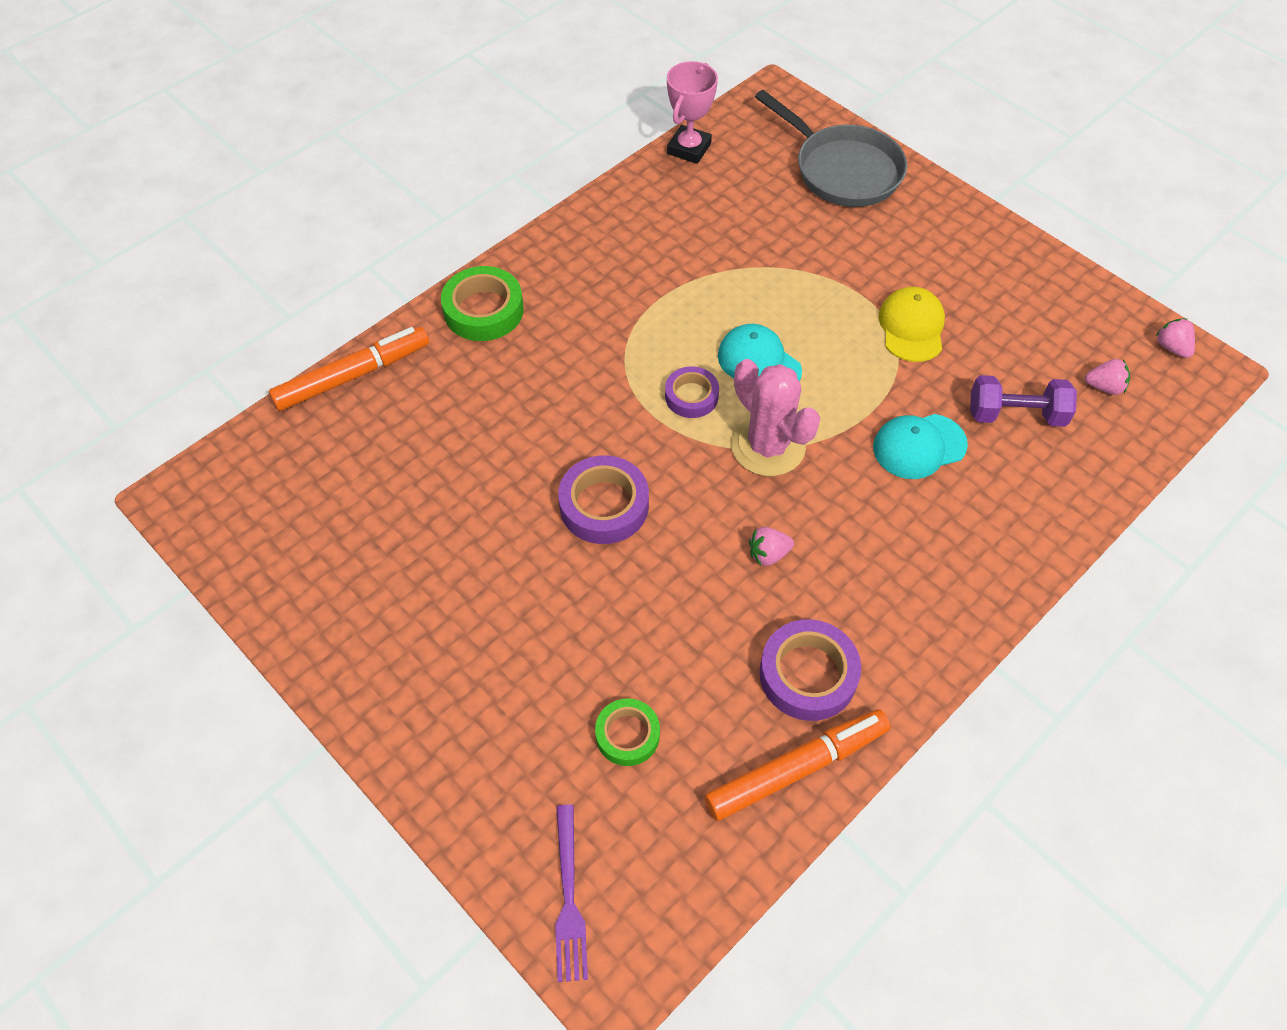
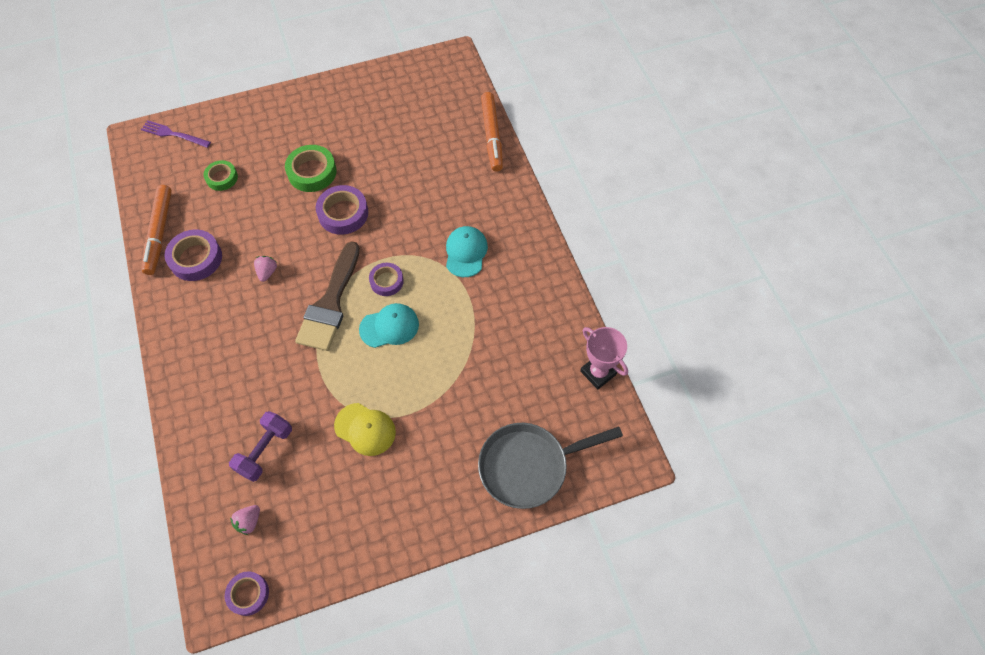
camera: 115 degrees right, 5 degrees up
green tape [441,266,524,341] -> green tape moved to [285,145,337,192]
pink cactus [731,359,820,476] -> brown brush [295,241,360,351]
turquoise cap [873,414,968,479] -> turquoise cap moved to [446,226,488,277]
pink strawberry [1156,318,1195,358] -> purple tape [225,571,269,616]

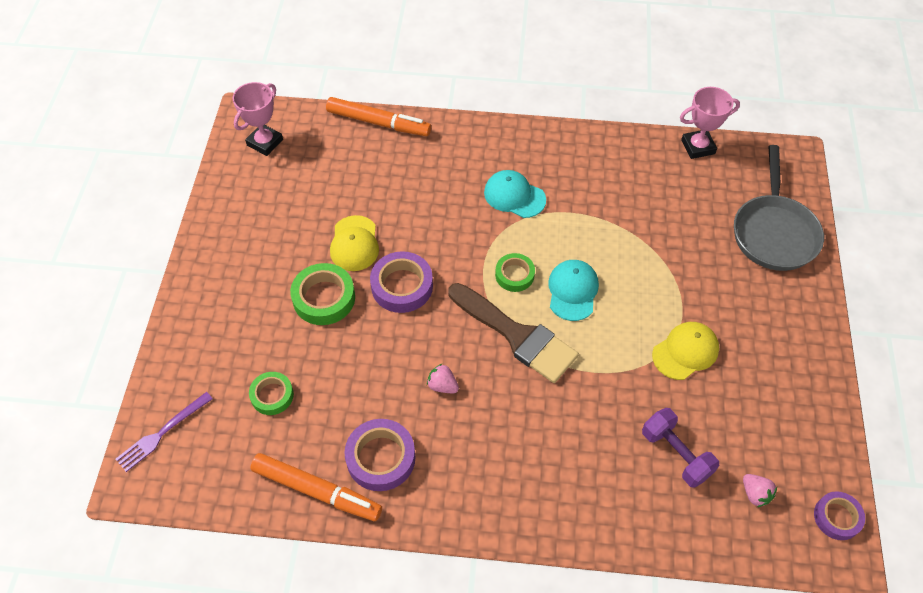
camera: 65 degrees left, 5 degrees down
purple tape [369,263,404,296] -> green tape [495,253,535,292]
none -> pink trophy [233,82,283,156]
none -> yellow cap [330,215,379,271]

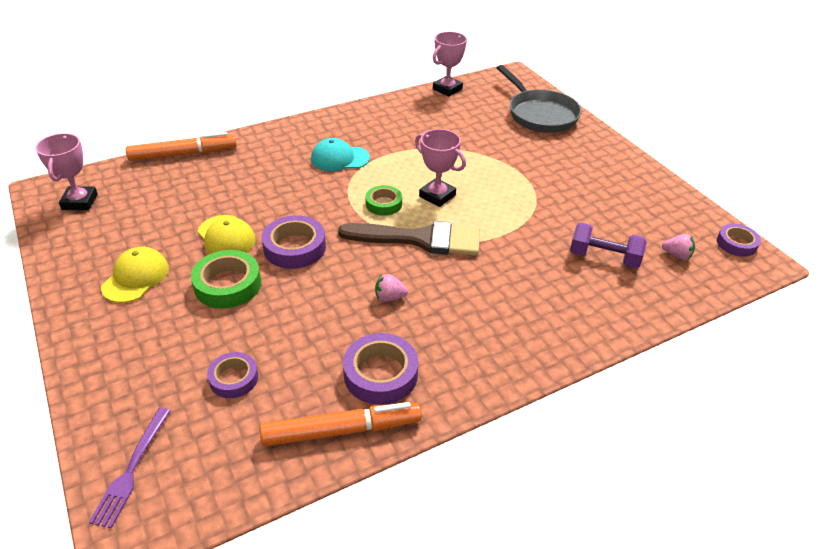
camera: 35 degrees left, 15 degrees down
green tape [249,372,294,415] -> purple tape [207,352,258,398]
turquoise cap [548,260,599,321] -> pink trophy [415,129,466,207]
yellow cap [652,322,719,380] -> yellow cap moved to [101,247,169,303]

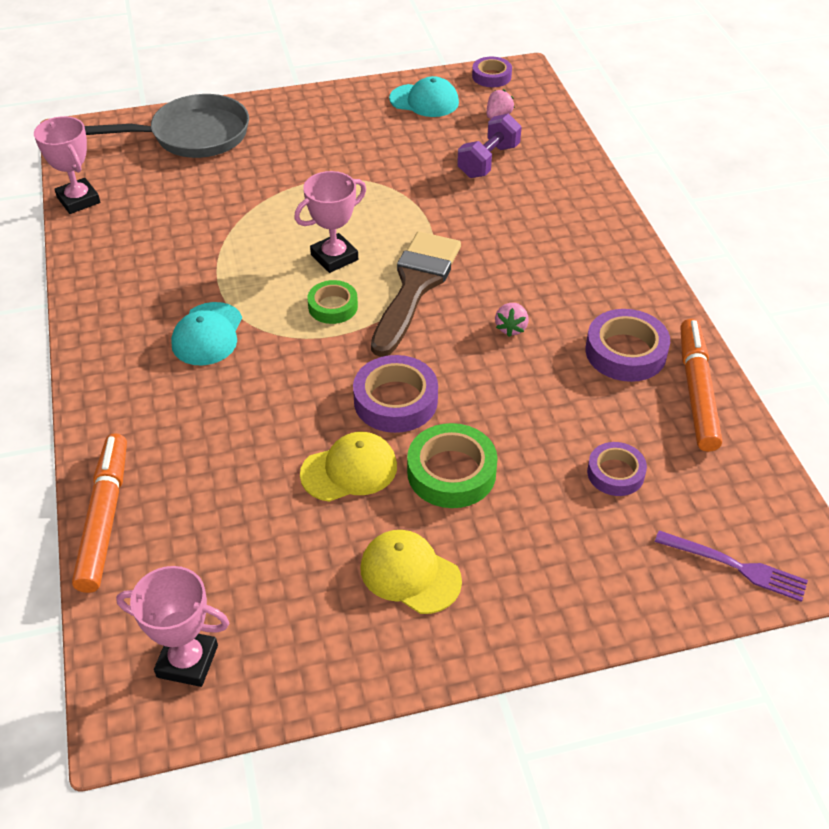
camera: 75 degrees left, 5 degrees up
none -> turquoise cap [389,76,459,117]

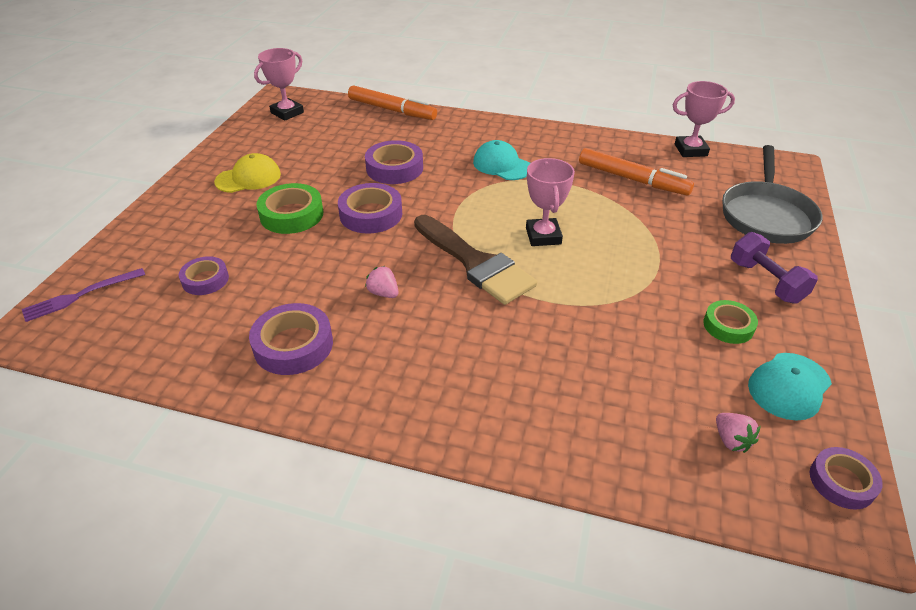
camera: 120 degrees right, 5 degrees down
yellow cap [300,432,397,502] -> none
green tape [307,280,358,324] -> green tape moved to [703,300,758,344]
purple dumbbell [457,114,521,178] -> purple dumbbell moved to [731,232,818,304]
orange marker [680,319,722,452] -> orange marker moved to [579,148,694,196]
none -> purple tape [365,140,423,184]

